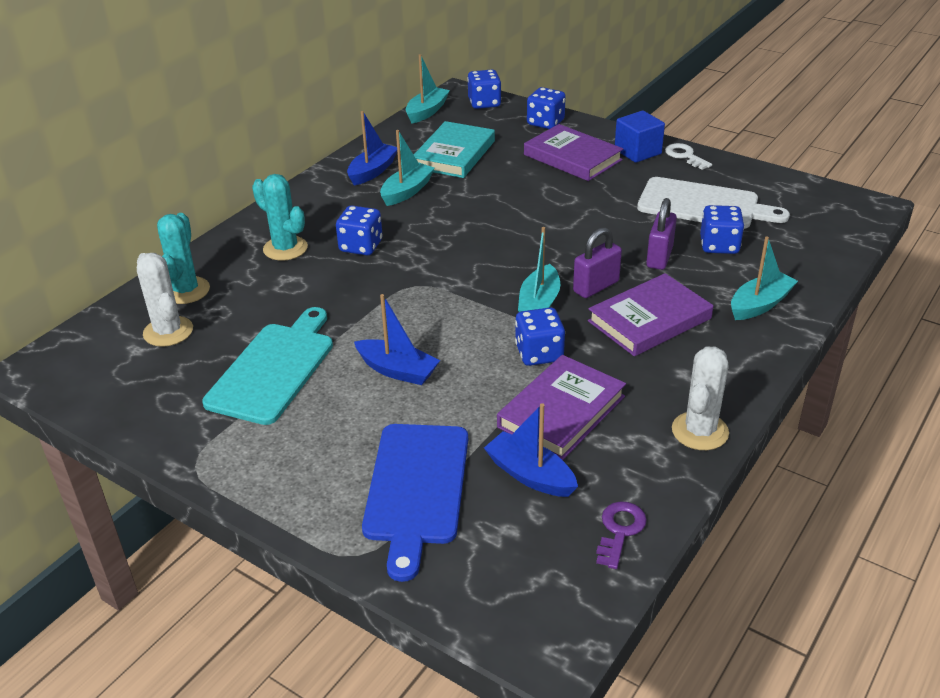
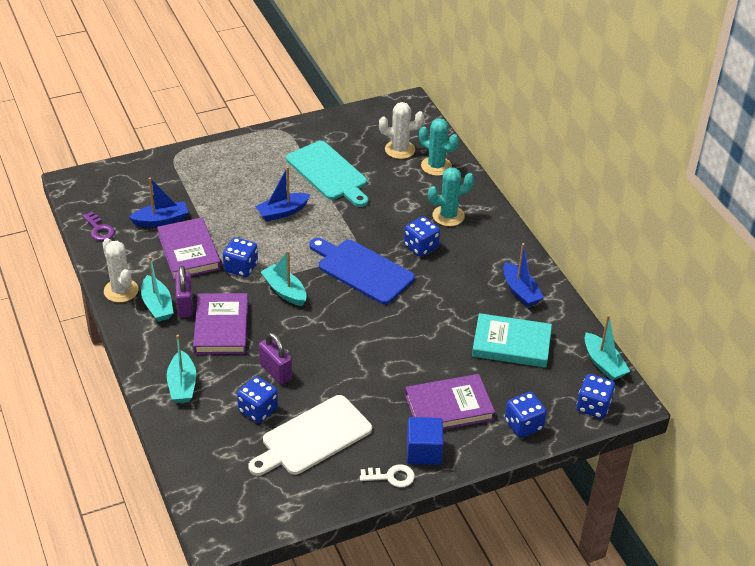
camera: 120 degrees right, 5 degrees up
blue cutting board [362,424,468,582] -> blue cutting board moved to [309,238,415,304]
turquoise boat [380,130,435,206] -> turquoise boat moved to [141,256,173,322]
turquoise book [414,121,495,178] -> turquoise book turned 45 degrees counterclockwise [472,313,552,368]
purple padlock [573,227,622,298] -> purple padlock moved to [175,265,193,317]

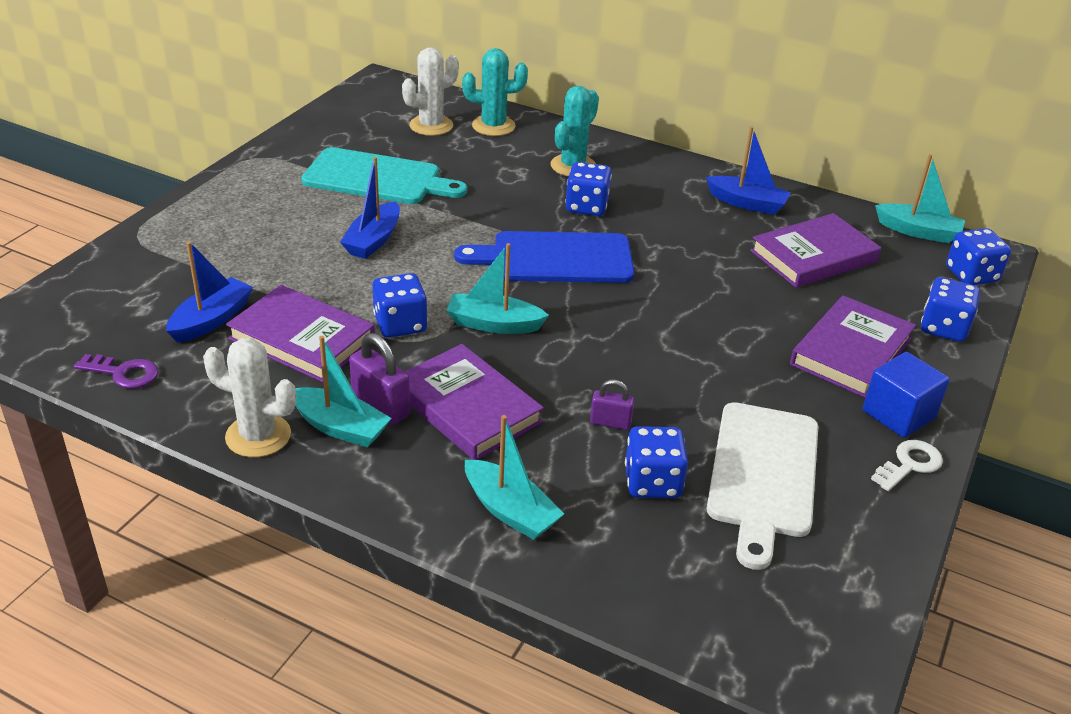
camera: 40 degrees left, 5 degrees down
purple padlock [259,332,292,385] -> purple padlock [590,380,634,430], size x0.62
turquoise book [472,313,552,368] -> purple book [750,213,881,288]

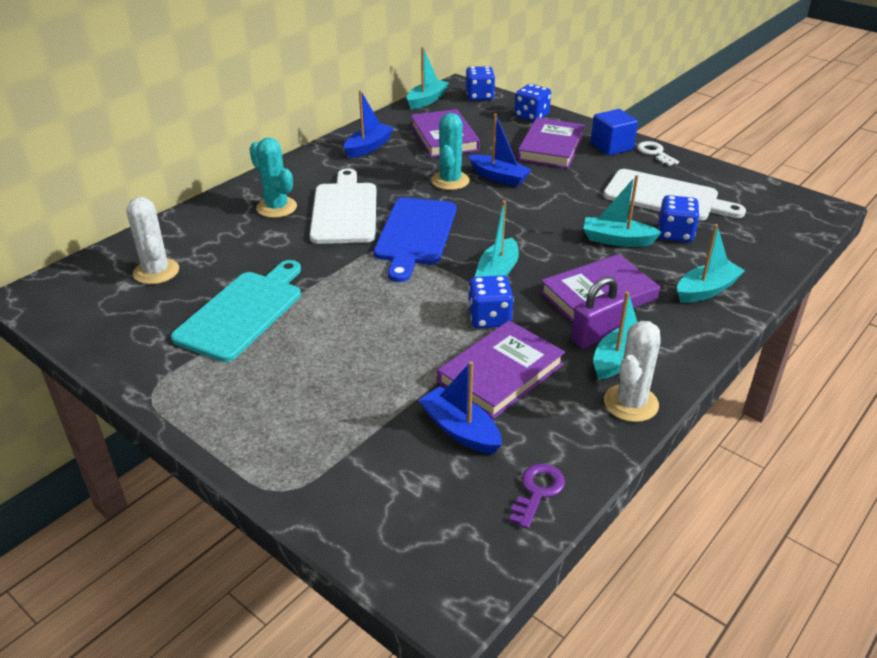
camera: 75 degrees left, 0 degrees up
blue boat [340,157,400,259] -> blue boat moved to [468,114,532,187]
turquoise cactus [462,48,528,136] -> turquoise cactus moved to [431,113,470,190]
blue dice [565,162,612,216] -> white cutting board [310,168,376,244]
purple padlock [590,380,634,430] -> turquoise boat [583,175,662,247]
purple book [790,296,916,398] -> purple book turned 60 degrees clockwise [517,118,585,168]

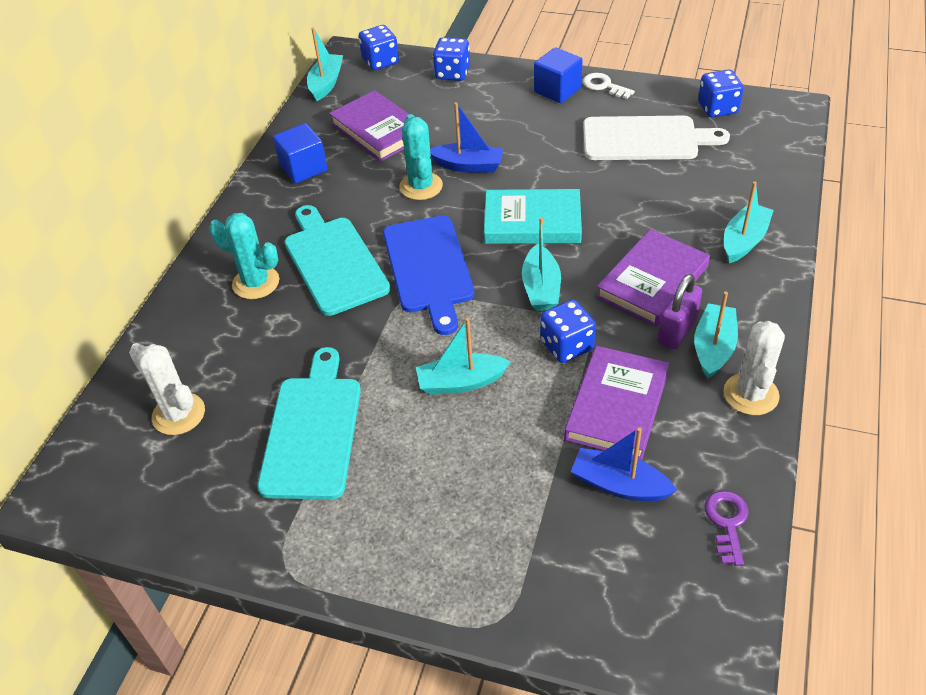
camera: 20 degrees left, 10 degrees up
white cutting board [310,168,376,244] -> turquoise cutting board [284,205,390,316]
blue boat [344,90,394,158] -> blue cube [273,123,328,183]
purple book [517,118,585,168] -> none
turquoise boat [583,175,662,247] -> turquoise boat moved to [416,318,511,395]
blue dice [658,195,700,242] -> blue dice moved to [698,70,744,117]
none -> turquoise book [484,189,582,244]

